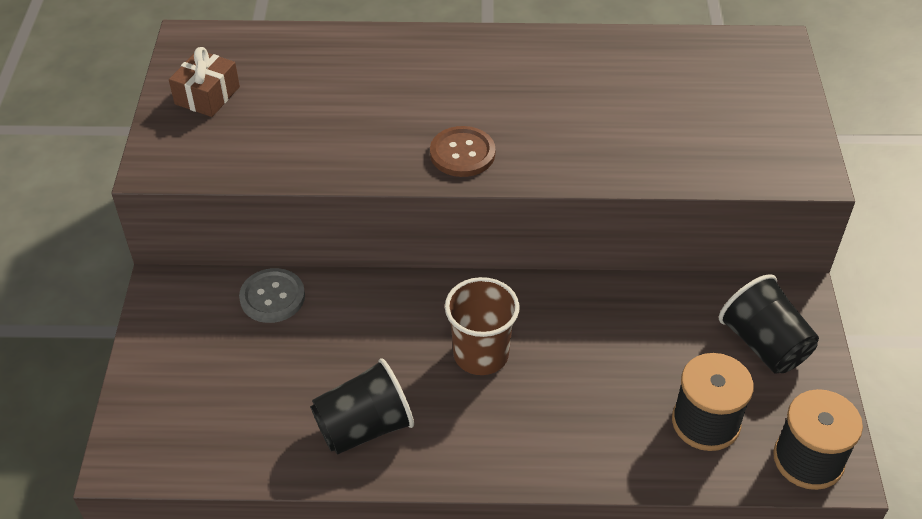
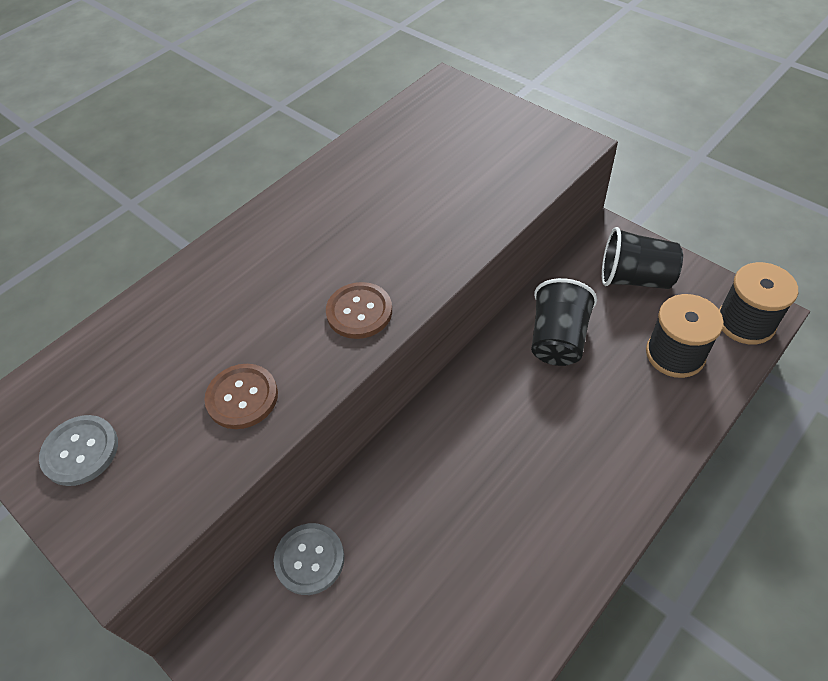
camera: 45 degrees left, 5 degrees up
brown gift [169,47,240,117] -> grey button [39,415,118,486]
black cup [310,358,414,455] -> black cup moved to [531,278,597,366]
brown cup [445,277,520,375] -> none
none -> brown button [204,364,278,429]

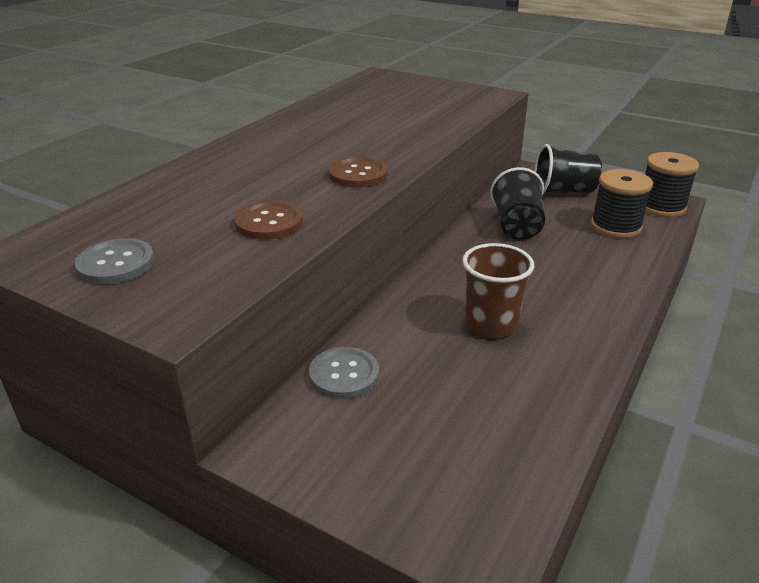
camera: 15 degrees left, 20 degrees down
none -> brown cup [462,243,534,337]

